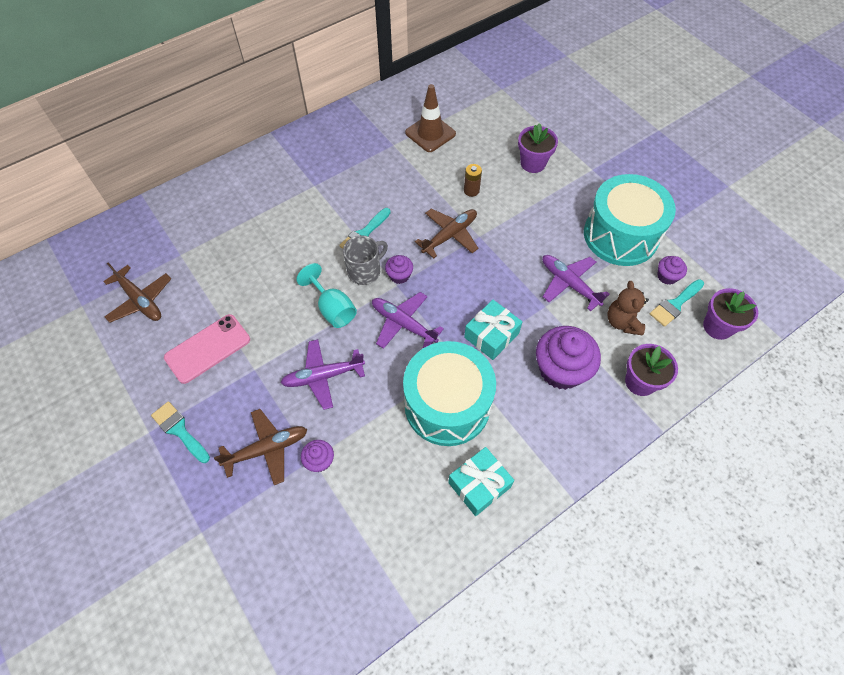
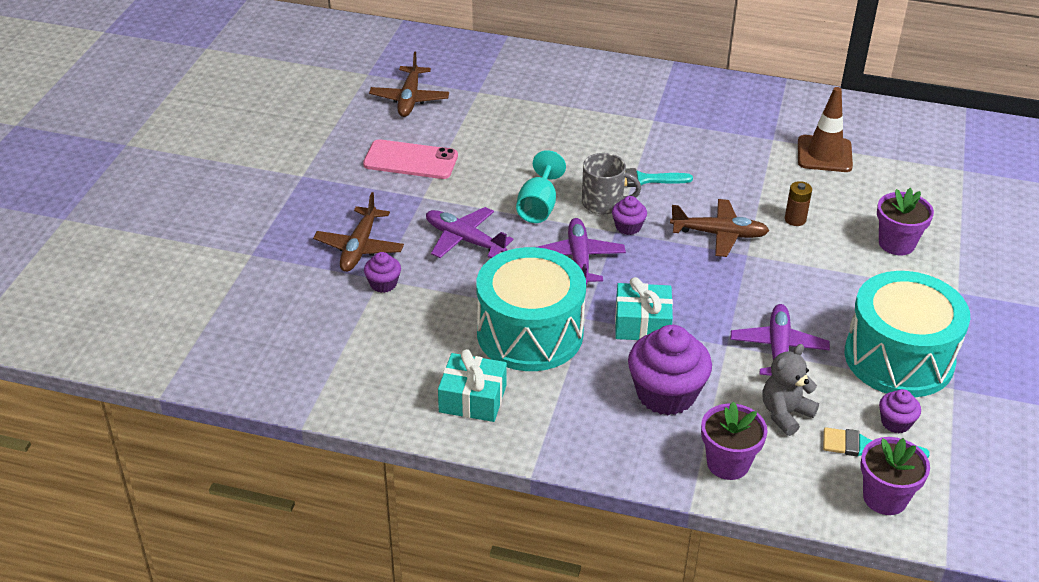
camera: 50 degrees right, 20 degrees down
turquoise brush [151,401,210,463] -> none
brown plane [214,409,307,485] -> brown plane turned 75 degrees clockwise [313,192,404,272]
brown teddy bear [607,281,649,335] -> grey teddy bear [763,344,819,436]

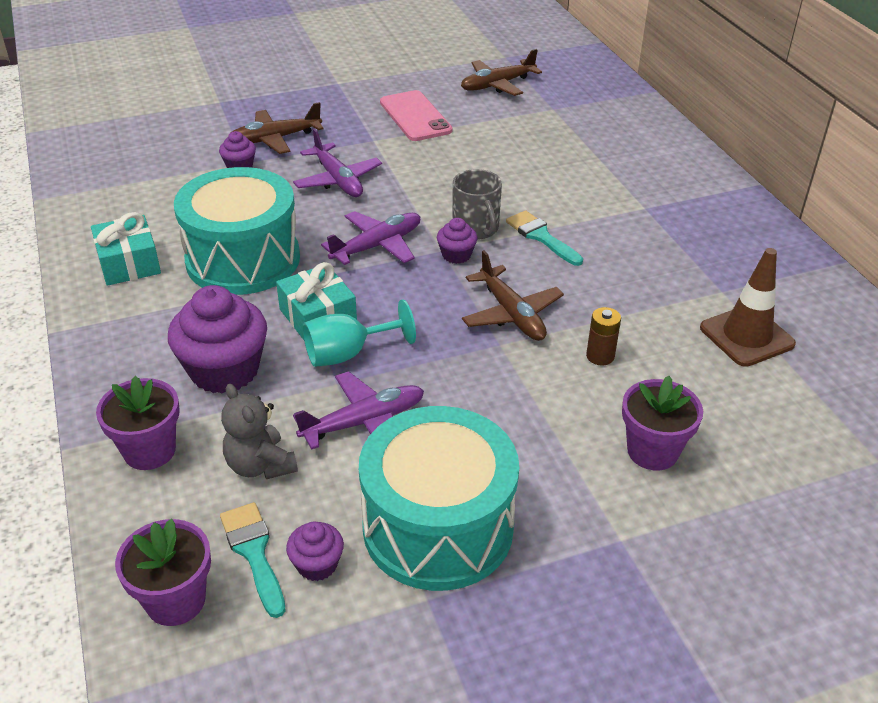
camera: 55 degrees right, 0 degrees up
purple plane [426,207,514,258] -> purple plane turned 150 degrees clockwise [293,129,382,197]
turquoise goblet [516,150,566,223] -> turquoise goblet moved to [303,299,416,367]
grey teddy bear [763,344,819,436] -> grey teddy bear turned 135 degrees counterclockwise [221,384,298,479]

